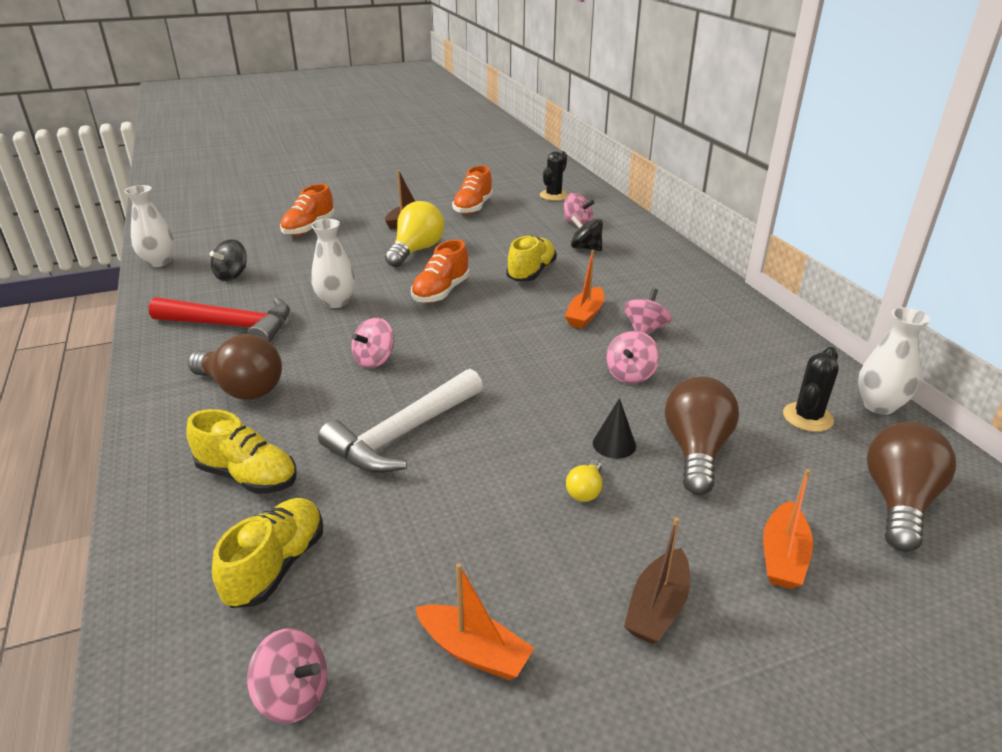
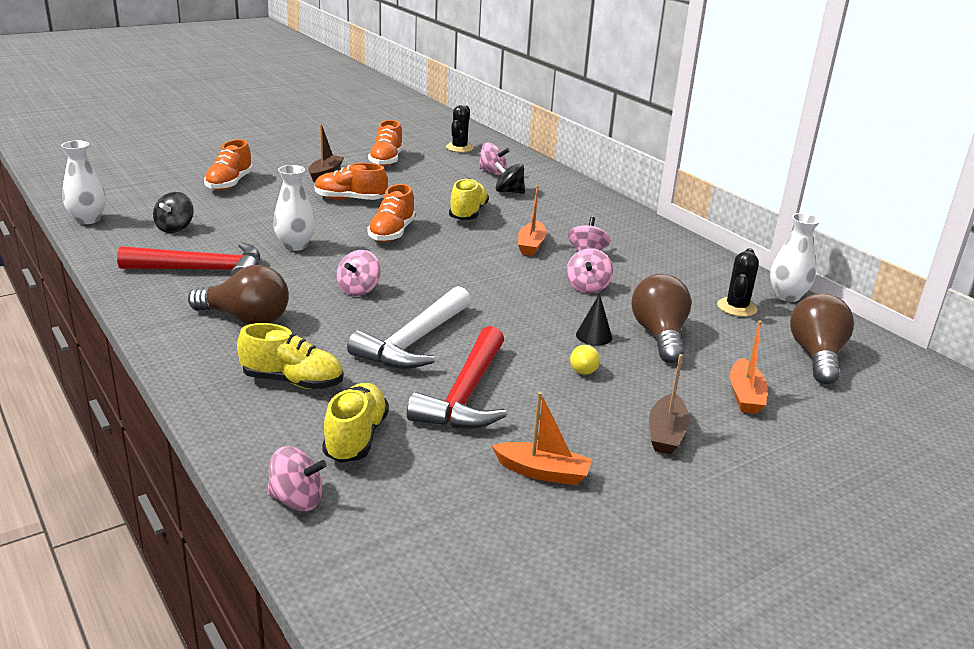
camera: 15 degrees left, 5 degrees down
pink spinning top [247,628,327,724] -> pink spinning top moved to [267,446,327,511]
yellow light bulb [385,201,444,267] -> orange shoe [314,163,388,200]
none -> red hammer [407,326,507,429]

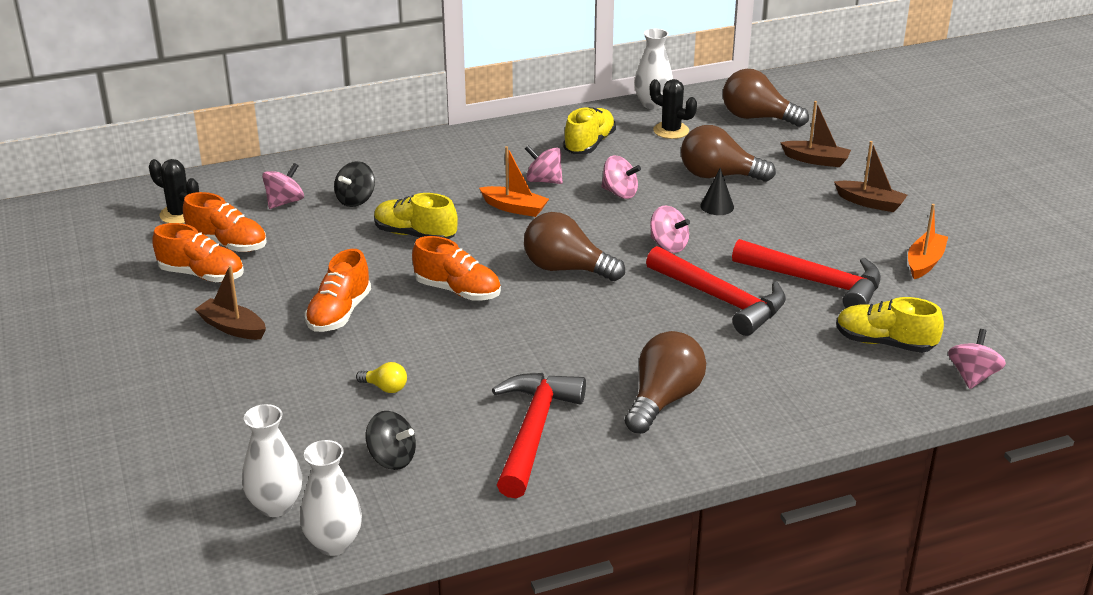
camera: 75 degrees left, 5 degrees up
orange shoe [204,139,253,191] -> orange shoe moved to [183,192,267,252]
yellow shoe [237,323,343,389] -> yellow shoe moved to [563,107,616,154]
white vase [273,165,315,251] -> white vase moved to [242,404,302,517]
pink spinning top [337,250,381,296] -> pink spinning top moved to [650,206,690,253]
white hammer [347,286,471,369] -> red hammer [646,246,786,336]
yellow light bulb [570,345,600,375] -> yellow light bulb moved to [356,362,407,393]
orange boat [730,320,767,414] -> brown boat [780,101,851,167]
none -> brown light bulb [524,212,625,281]

